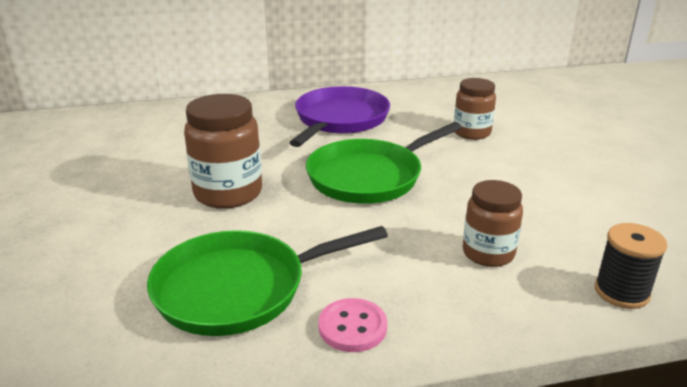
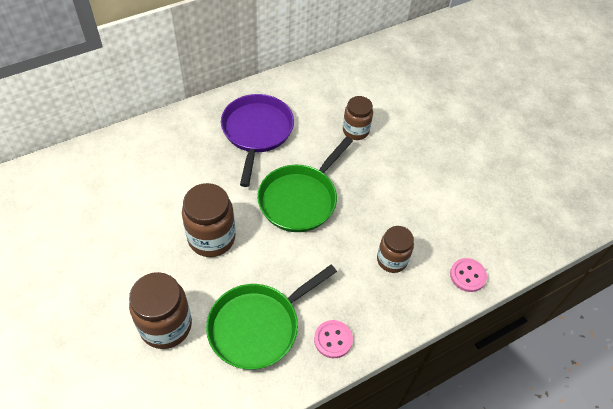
camera: 20 degrees left, 25 degrees up
black spool [595,223,667,309] -> pink button [450,258,487,292]
none -> brown jar [129,272,192,349]

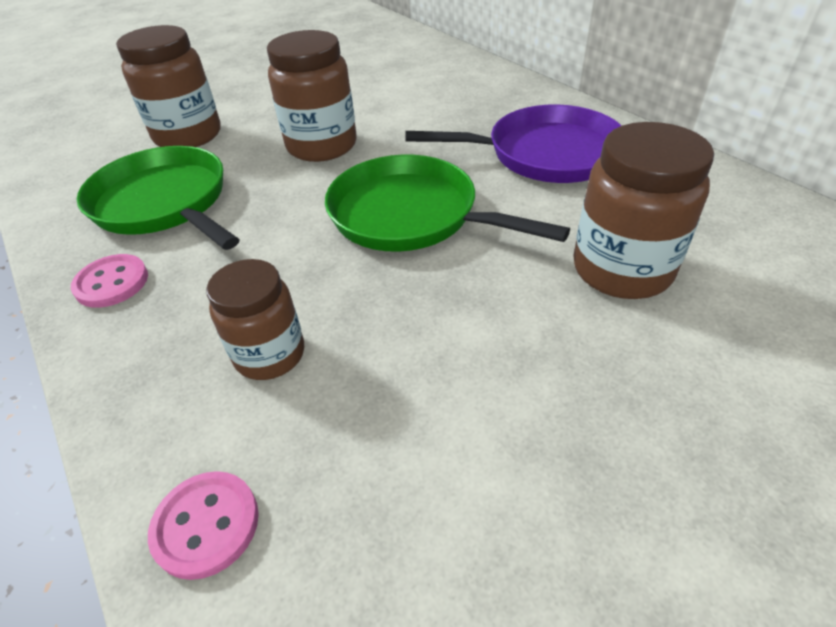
camera: 90 degrees right, 10 degrees down
brown jar [343,96,373,140] -> brown jar [573,122,714,299], size x1.53

